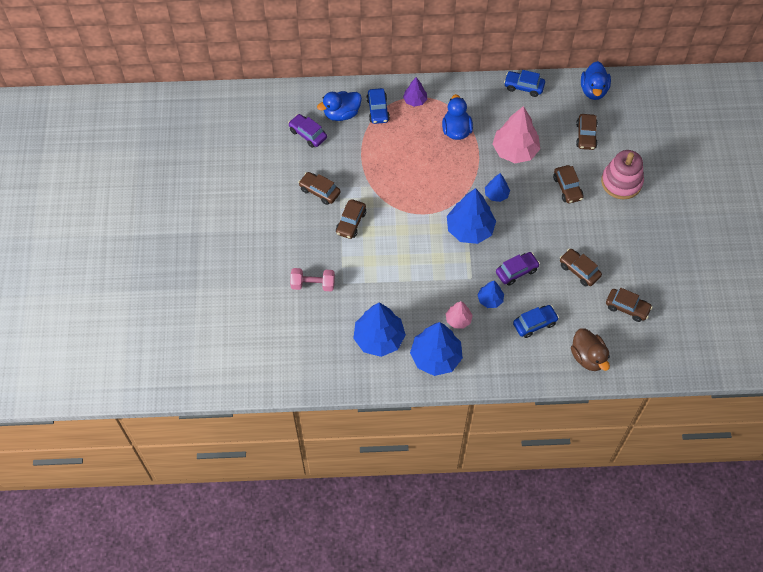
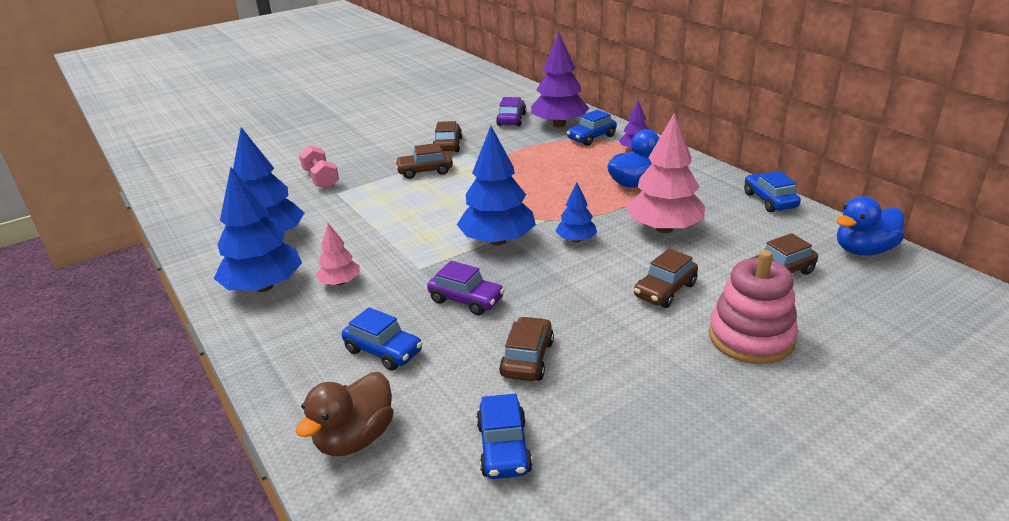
camera: 60 degrees right, 30 degrees down
blue duck [317,91,362,121] -> purple tree [531,33,589,127]
blue tree [478,281,504,308] -> none
brown car [606,288,652,322] -> blue car [476,394,532,479]

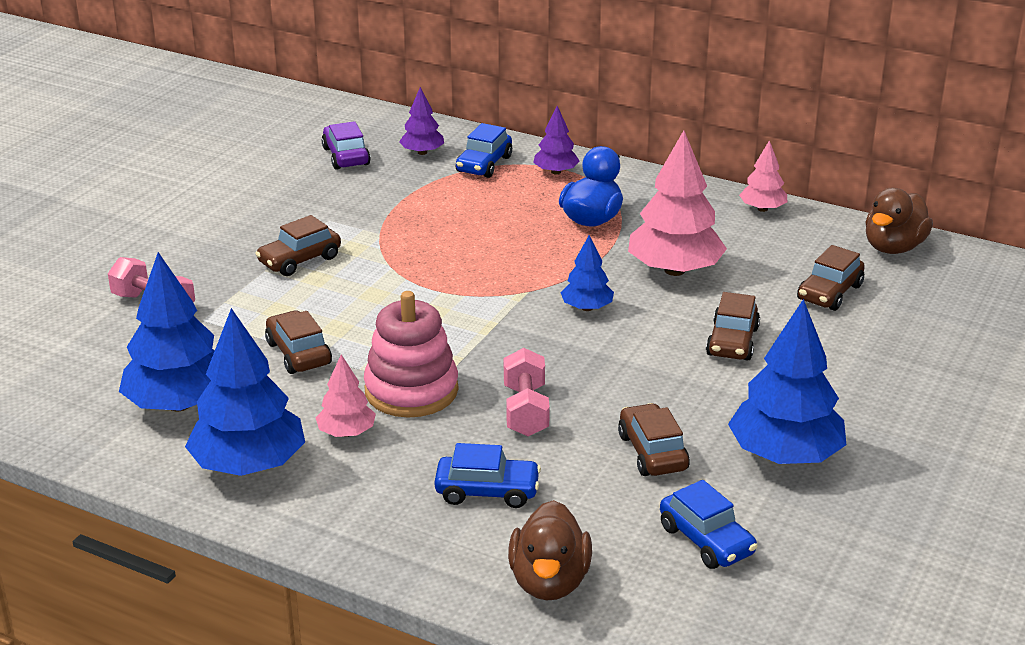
camera: 30 degrees left, 0 degrees up
purple car [427,261,505,315] -> pink dumbbell [504,348,550,436]
brown car [433,121,462,152] -> brown car moved to [265,310,332,374]
blue tree [457,126,536,245] -> blue tree moved to [728,299,846,464]
purple tree [531,33,589,127] -> purple tree [399,87,444,155], size x0.53
pink stacking toy [709,250,798,364] -> pink stacking toy moved to [364,291,458,418]
blue car [744,171,801,212] -> pink tree [739,140,787,212]
blue duck [837,196,904,256] -> brown duck [865,188,933,254]

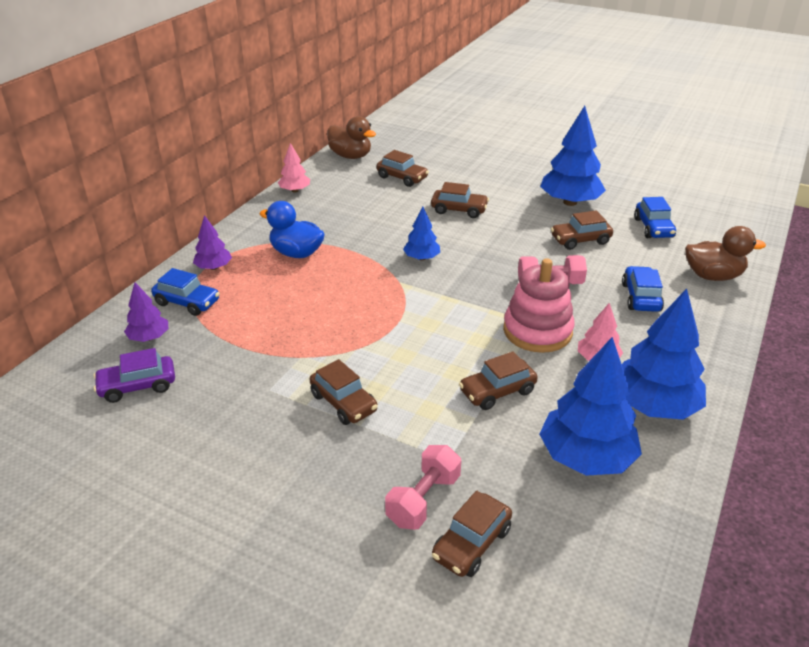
camera: 90 degrees left, 5 degrees up
pink tree [628,130,727,276] -> none
blue car [660,480,758,569] -> blue car turned 120 degrees clockwise [634,197,676,238]
none -> brown car [432,491,512,577]

